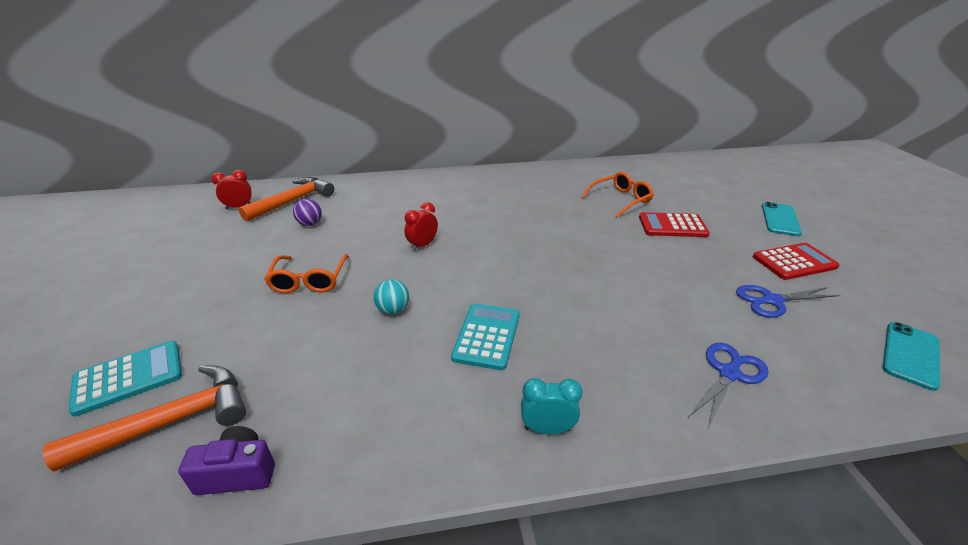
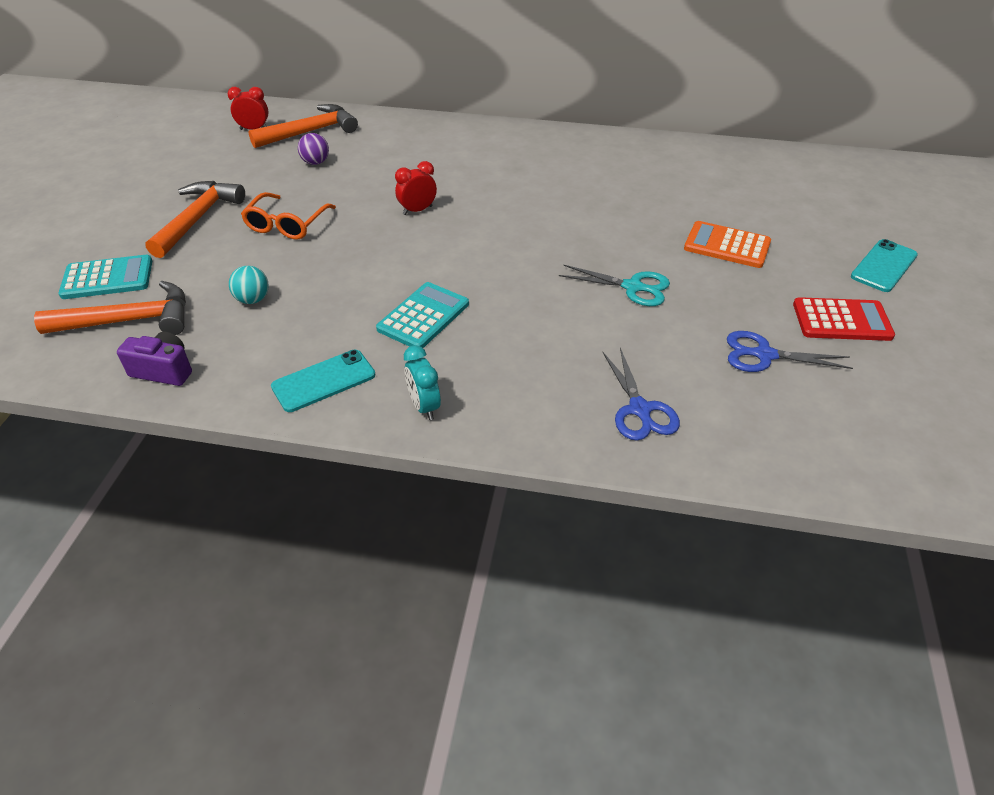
camera: 20 degrees right, 10 degrees up
turquoise ball [373,279,409,314] -> turquoise ball moved to [229,266,269,304]
turquoise clock [521,378,583,435] -> turquoise clock turned 135 degrees counterclockwise [404,345,441,420]
orange glasses [581,172,654,218] -> none
red calculator [639,212,710,237] -> orange calculator [684,221,771,268]
blue scissors [688,343,769,428] -> blue scissors turned 105 degrees clockwise [602,348,680,441]
turquoise phone [882,322,940,391] -> turquoise phone moved to [271,350,375,412]
none -> orange hammer [145,181,245,258]
none -> turquoise scissors [559,265,670,306]

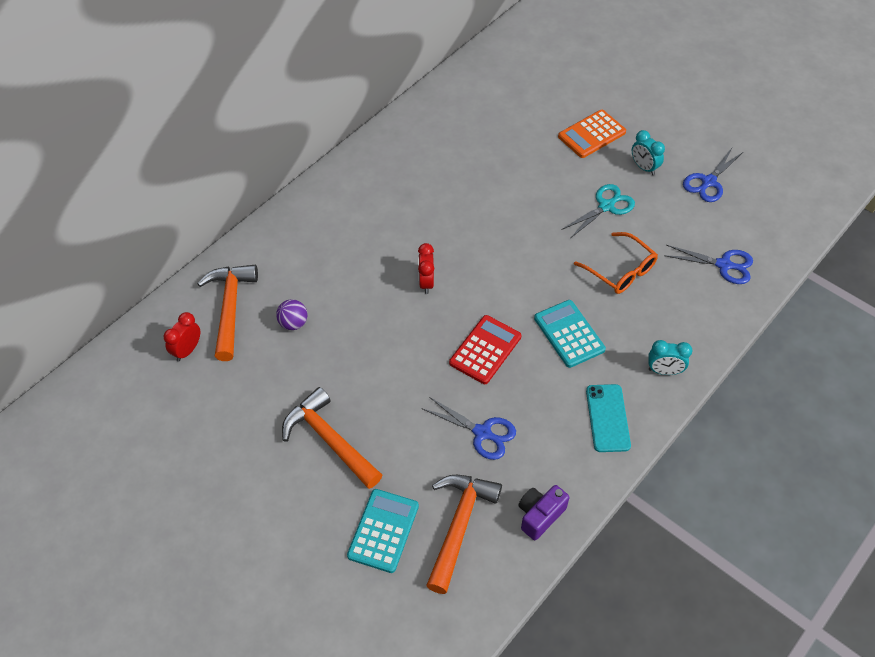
camera: 60 degrees left, 10 degrees up
turquoise ball [229,266,269,304] -> blue scissors [423,397,516,460]
orange glasses [241,192,336,240] -> orange glasses moved to [574,232,658,294]
red calculator [793,297,895,341] -> red calculator moved to [449,315,521,384]
turquoise phone [851,239,918,292] -> none
none -> turquoise clock [632,130,665,175]

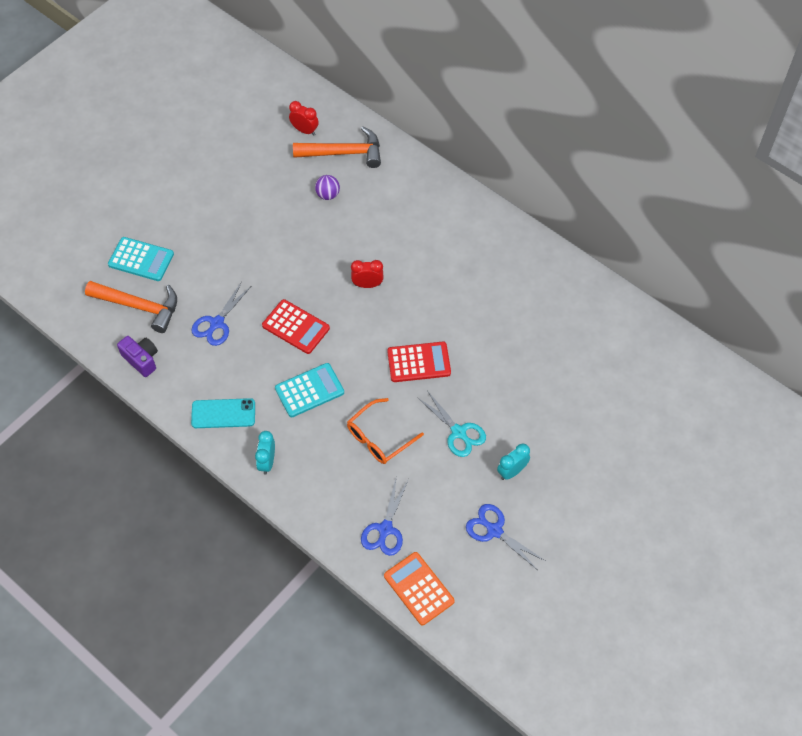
camera: 90 degrees right, 5 degrees up
orange hammer [282,387,382,489] -> none
orange calculator [558,110,626,158] -> orange calculator moved to [384,552,455,625]
none -> red calculator [387,342,451,382]

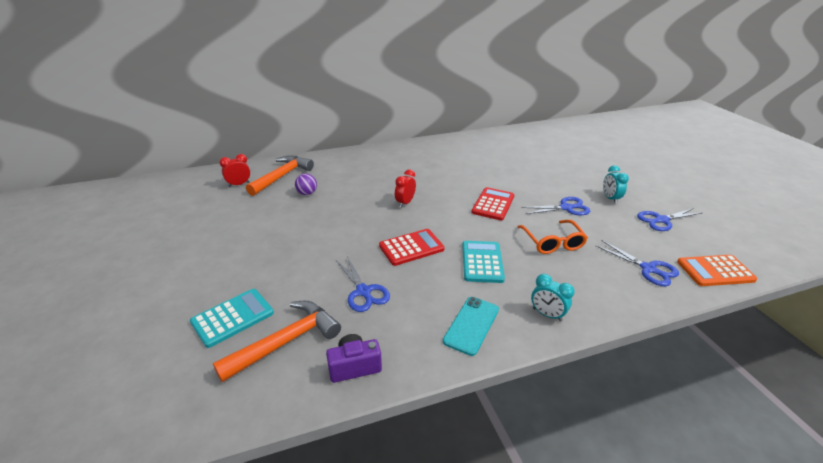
camera: 60 degrees left, 25 degrees down
turquoise scissors [418,392,486,457] -> blue scissors [522,197,590,215]

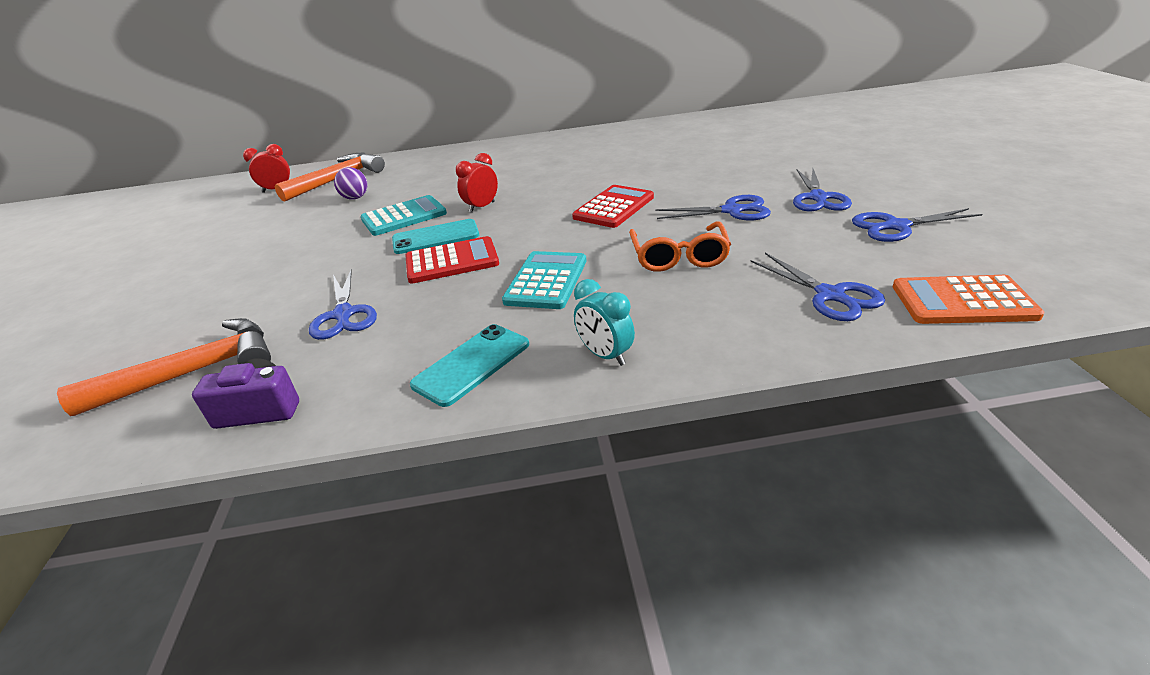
camera: 15 degrees right, 0 degrees up
turquoise calculator [190,289,274,348] -> turquoise calculator moved to [361,195,447,236]
turquoise clock [603,165,629,204] -> blue scissors [793,169,852,212]
none -> turquoise phone [392,219,479,254]

